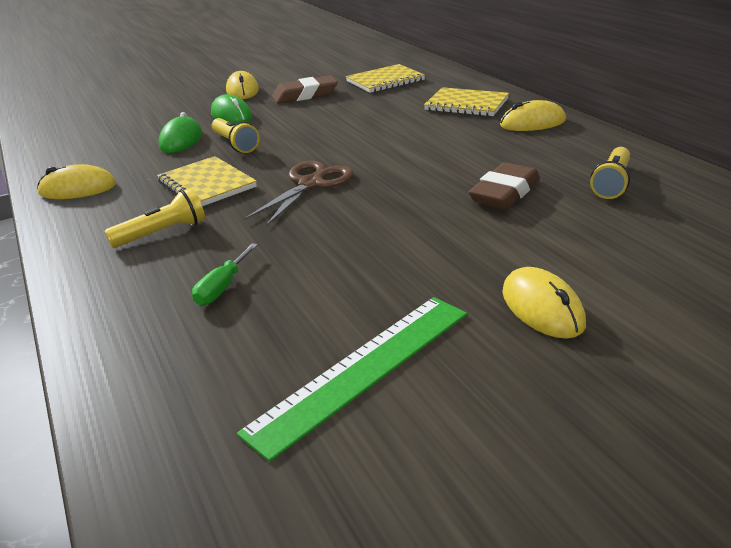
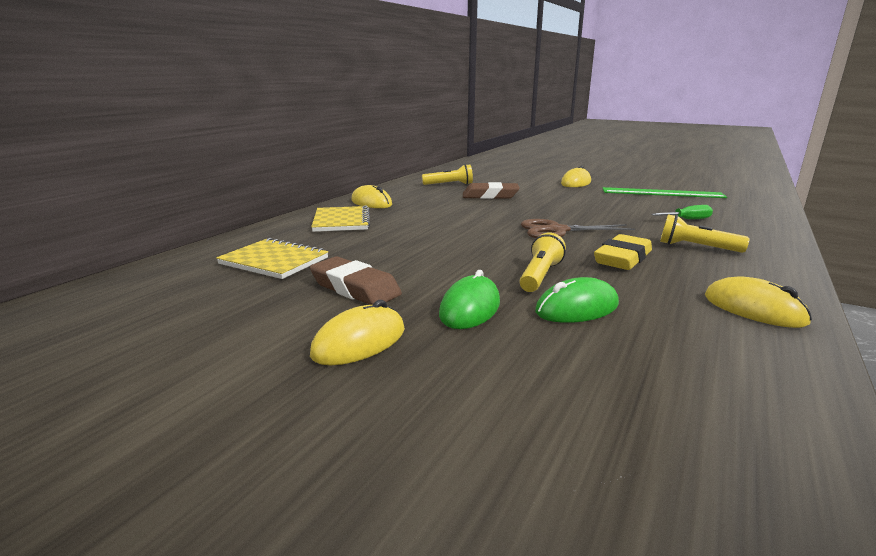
camera: 125 degrees left, 10 degrees down
yellow notebook [157,156,257,206] -> yellow eraser [594,234,652,270]

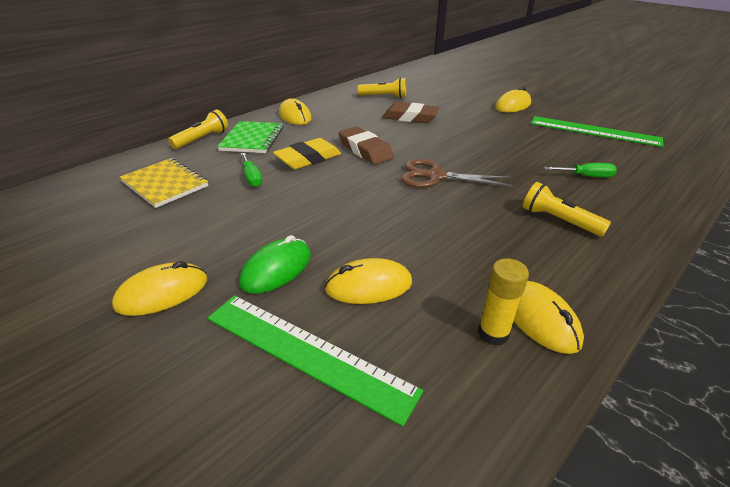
camera: 15 degrees right, 15 degrees up
brown eraser [310,256,402,305] -> brown eraser moved to [338,126,394,165]
yellow notebook [311,206,370,232] -> green notebook [217,121,283,153]
yellow flashlight [519,232,566,292] -> yellow flashlight moved to [168,110,228,149]
green mouse [535,277,619,323] -> yellow mouse [324,258,412,304]
yellow eraser [594,234,652,270] -> yellow eraser moved to [273,138,341,169]
none -> green ruler [208,295,423,427]
none -> green screwdriver [241,153,262,187]
none -> yellow glue stick [478,258,529,346]

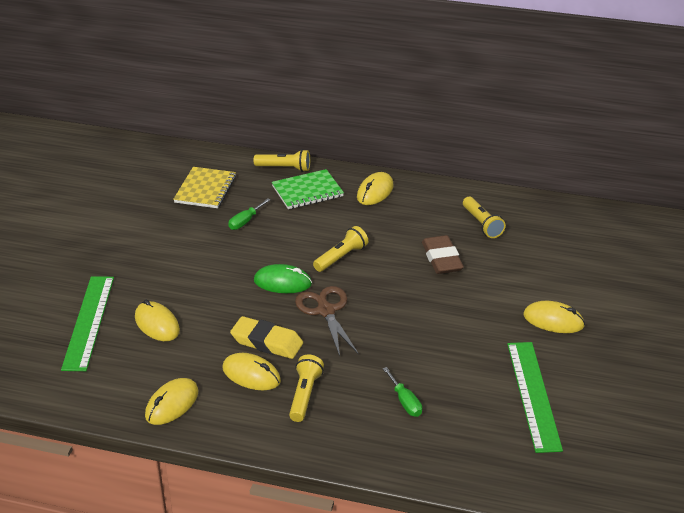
camera: 60 degrees right, 0 degrees up
yellow mouse [112,261,207,316] -> yellow mouse moved to [223,353,281,390]
green mouse [239,235,311,294] -> green mouse moved to [254,264,312,293]
yellow eraser [273,138,341,169] -> yellow eraser moved to [230,316,303,359]
brown eraser [338,126,394,165] -> yellow flashlight [313,226,368,272]
yellow glue stick [478,258,529,346] -> none

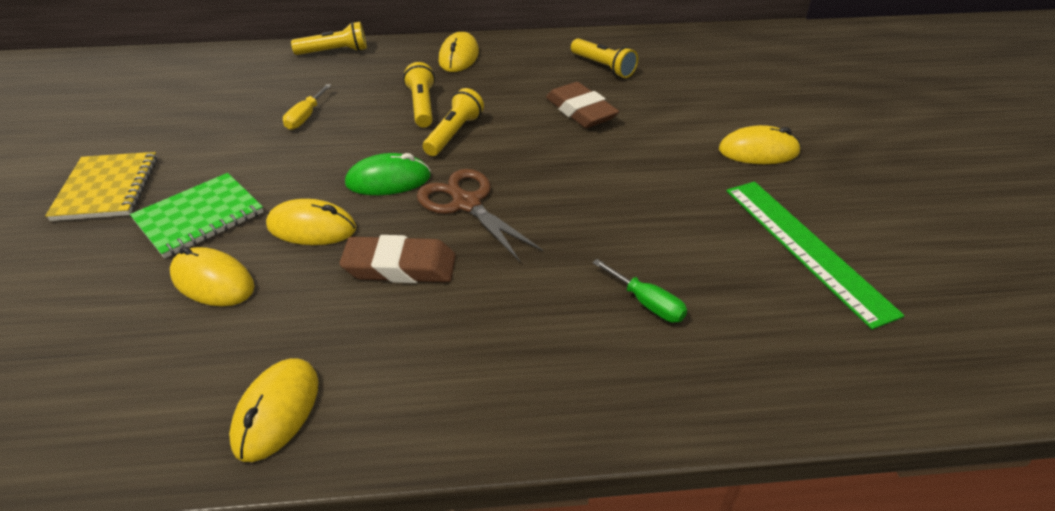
camera: 20 degrees left, 5 degrees up
green ruler [61,276,114,371] -> none
yellow notebook [173,167,236,208] -> yellow notebook moved to [45,152,158,221]
yellow mouse [223,353,281,390] -> yellow mouse moved to [266,199,356,245]
green screwdriver [228,198,271,230] -> yellow screwdriver [283,84,331,130]
yellow eraser [230,316,303,359] -> brown eraser [339,235,456,283]
green notebook [272,169,344,209] -> green notebook moved to [130,173,264,258]
yellow flashlight [289,355,324,422] -> yellow flashlight moved to [403,62,435,127]

